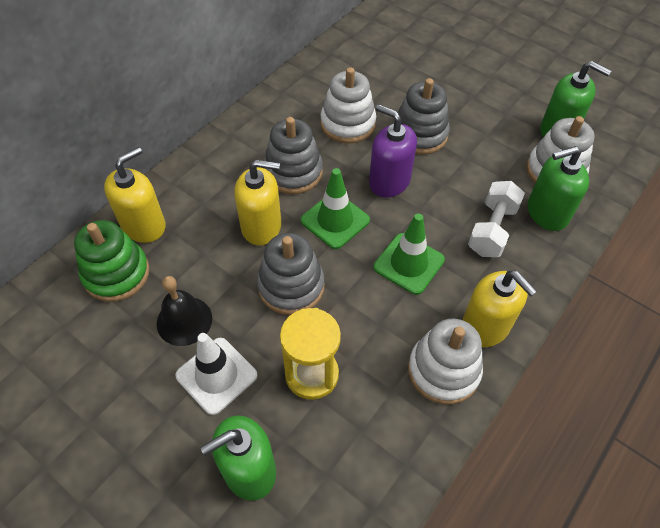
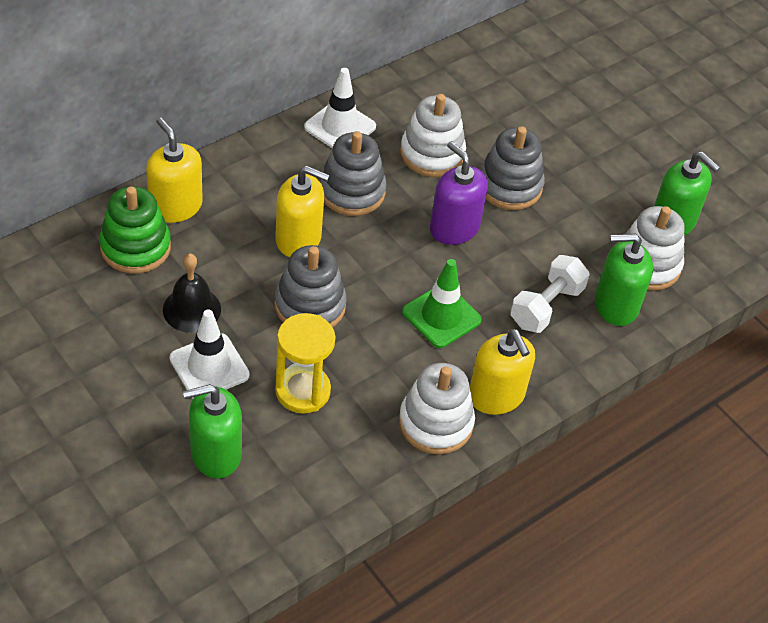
camera: 10 degrees right, 5 degrees down
yellow soap dispenser [104,147,166,243] -> yellow soap dispenser turned 90 degrees counterclockwise [146,117,203,223]
green traffic cone [301,168,370,249] -> none
none -> white traffic cone [304,68,376,148]

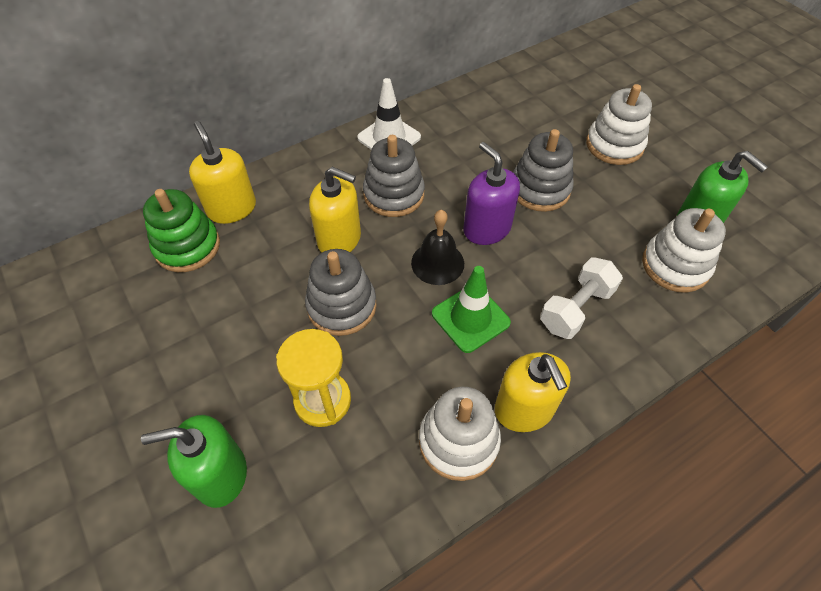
camera: 10 degrees right, 5 degrees up
black bell [163,254,221,333] -> black bell moved to [411,210,464,285]
white traffic cone [169,309,250,398] -> none
white stacking toy [400,94,466,177] -> white stacking toy moved to [586,84,652,165]
green soap dispenser [595,233,653,326] -> none

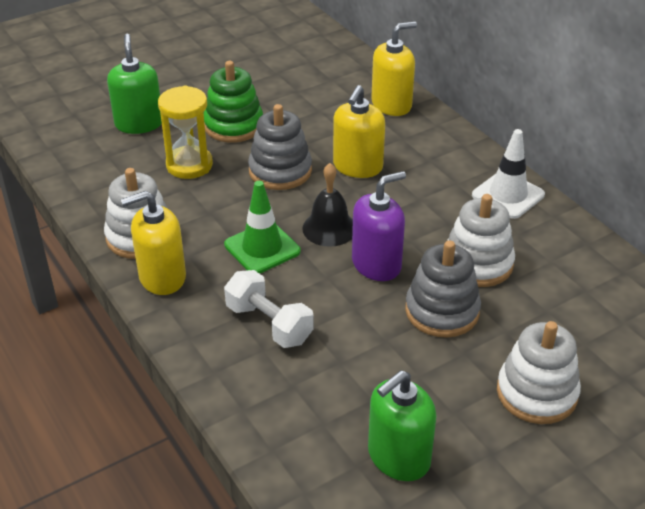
camera: 90 degrees right, 15 degrees down
green stacking toy [143,189,220,272] -> green stacking toy moved to [204,61,263,142]
grey stacking toy [363,135,425,217] -> none
white stacking toy [642,208,726,293] -> white stacking toy moved to [447,194,515,287]

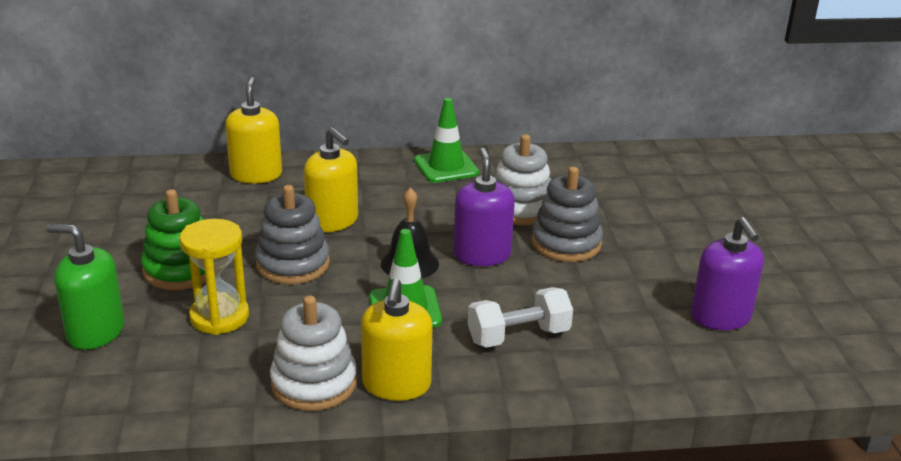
camera: 65 degrees left, 10 degrees down
green soap dispenser [368,370,437,481] -> purple soap dispenser [691,217,764,330]
white traffic cone [472,129,545,219] -> green traffic cone [414,98,479,183]
white stacking toy [497,321,581,424] -> none

